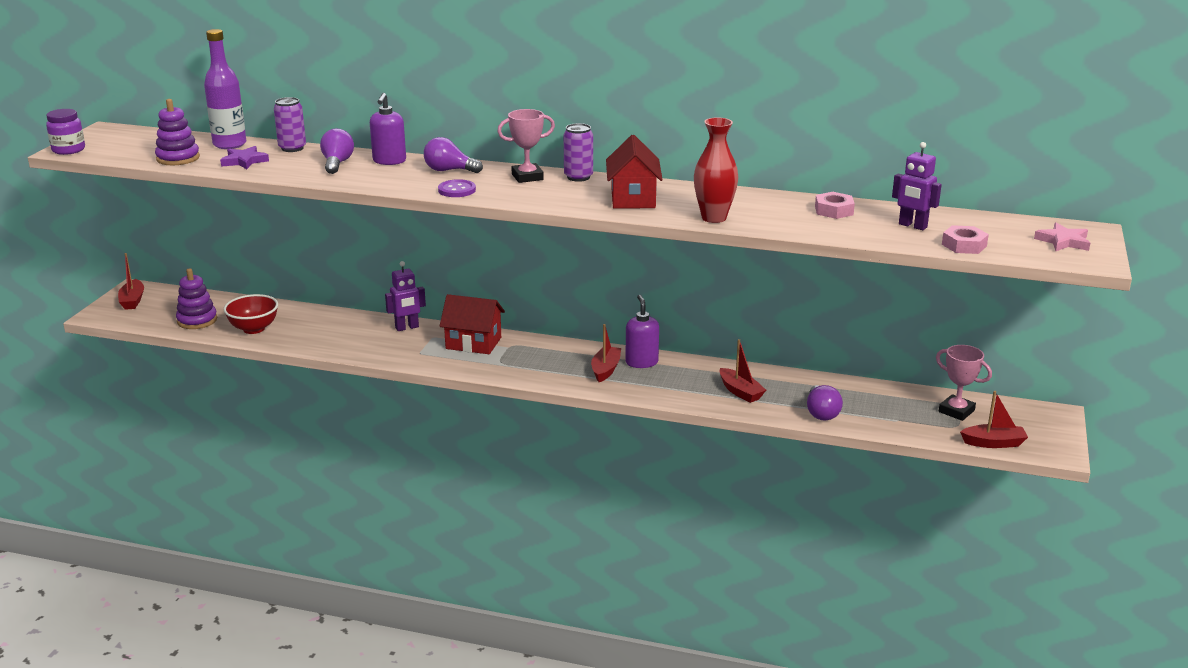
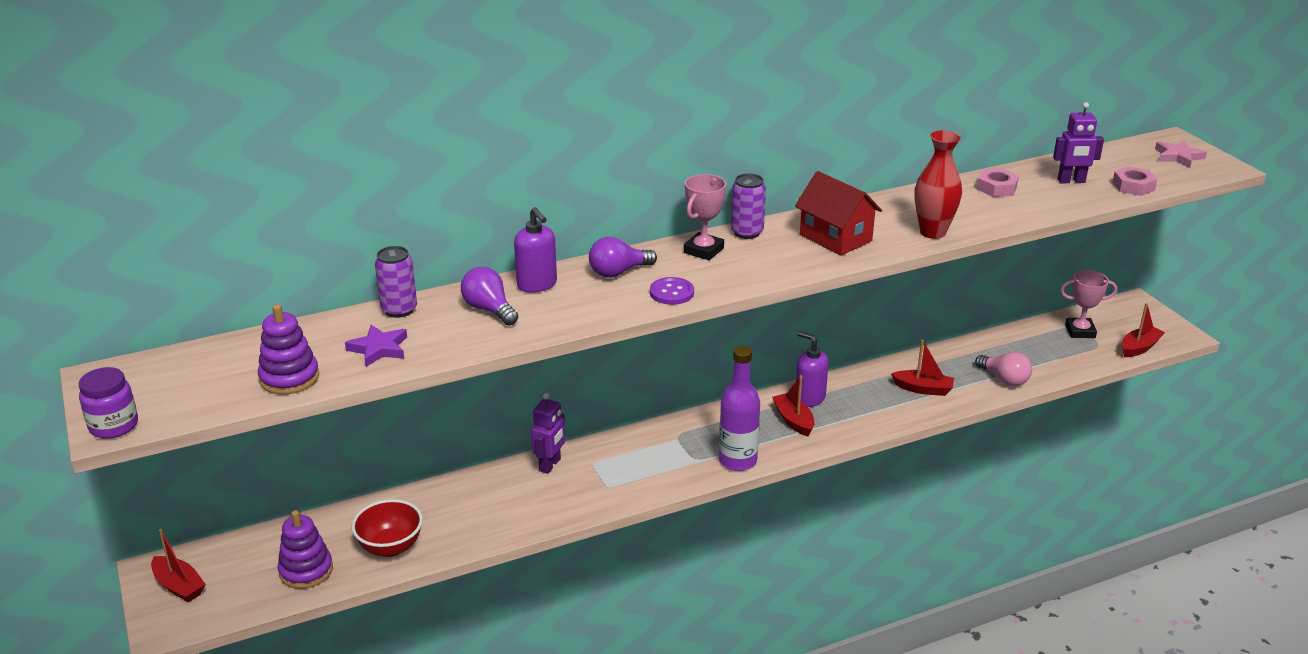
camera: 40 degrees left, 5 degrees up
purple bottle [204,29,246,149] -> purple bottle moved to [719,346,760,471]
red house [440,294,505,354] -> none
purple light bulb [807,385,843,420] -> pink light bulb [975,352,1032,386]

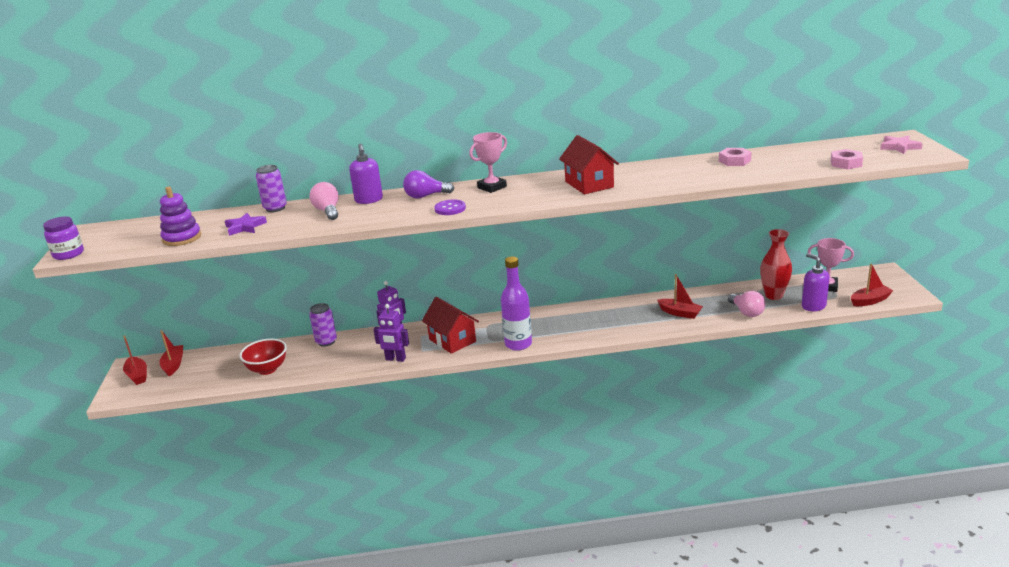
camera: 20 degrees right, 5 degrees down
purple stacking toy [278,510,333,589] -> none
purple light bulb [461,267,518,326] -> pink light bulb [309,182,339,220]
purple can [731,173,766,239] -> purple can moved to [309,303,337,347]
red boat [772,375,814,436] -> red boat moved to [160,330,183,376]
purple soap dispenser [796,331,829,407] -> purple soap dispenser moved to [802,253,830,311]
red vase [915,130,962,239] -> red vase moved to [760,229,792,300]
purple robot [1053,102,1104,183] -> purple robot moved to [373,304,409,362]
none -> red house [422,297,479,354]

